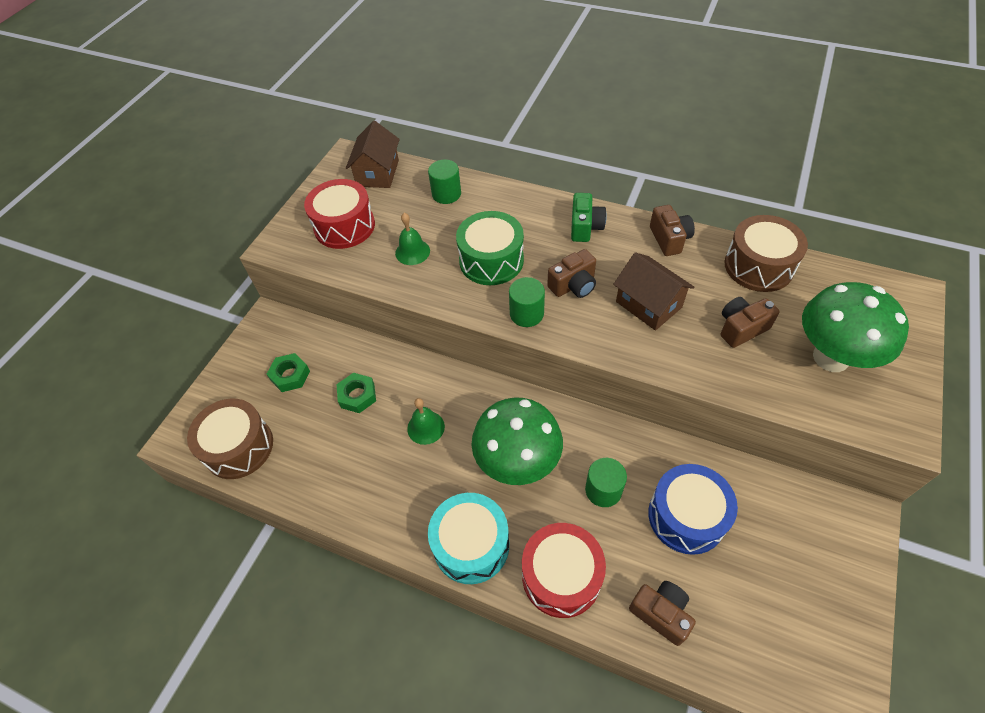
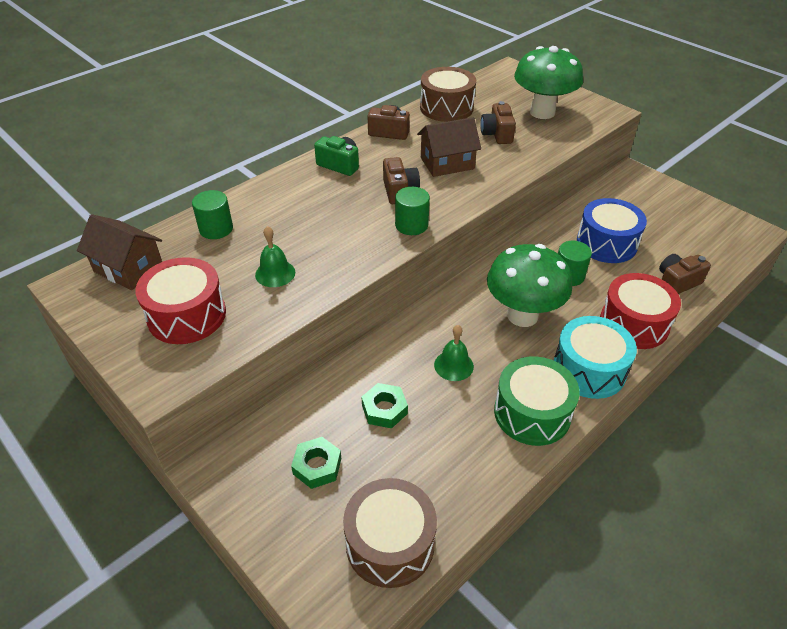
camera: 70 degrees left, 10 degrees down
green drum [456,211,524,285] -> green drum moved to [494,356,580,446]

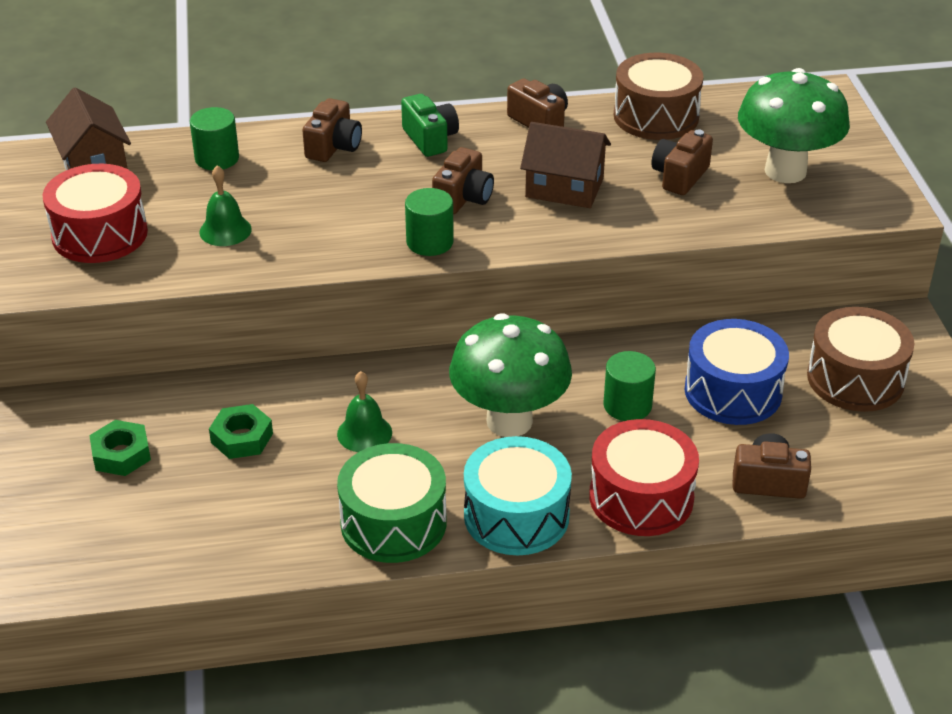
camera: 35 degrees right, 5 degrees down
brown drum [343,478,437,588] -> brown drum moved to [807,307,914,412]
none -> brown camera [302,98,362,162]

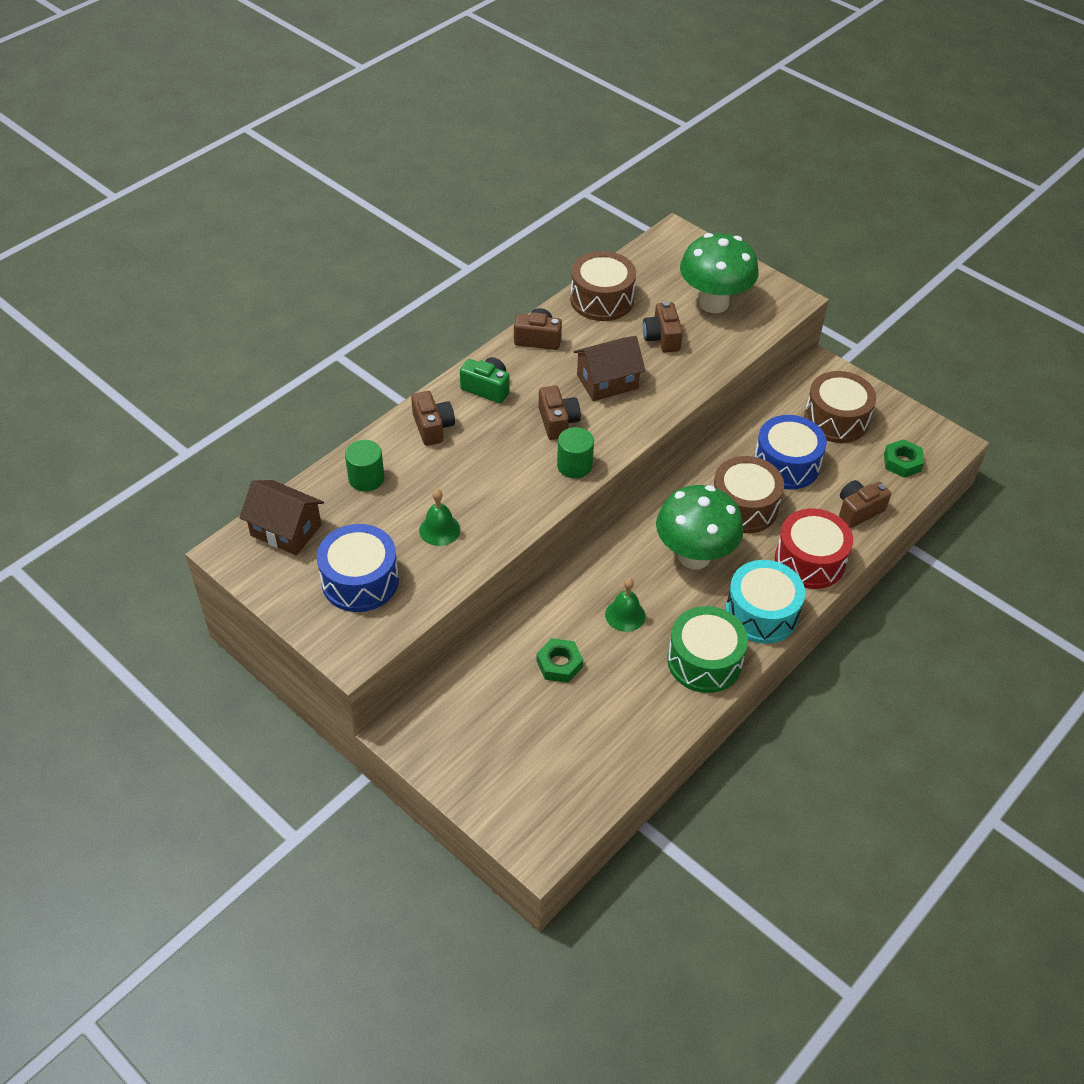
camera: 40 degrees left, 10 degrees up
red drum [43,164,148,263] -> blue drum [317,524,399,612]
green nut [89,420,151,476] -> green nut moved to [884,439,924,478]
green cylinder [603,351,656,421] -> brown drum [714,456,784,533]

